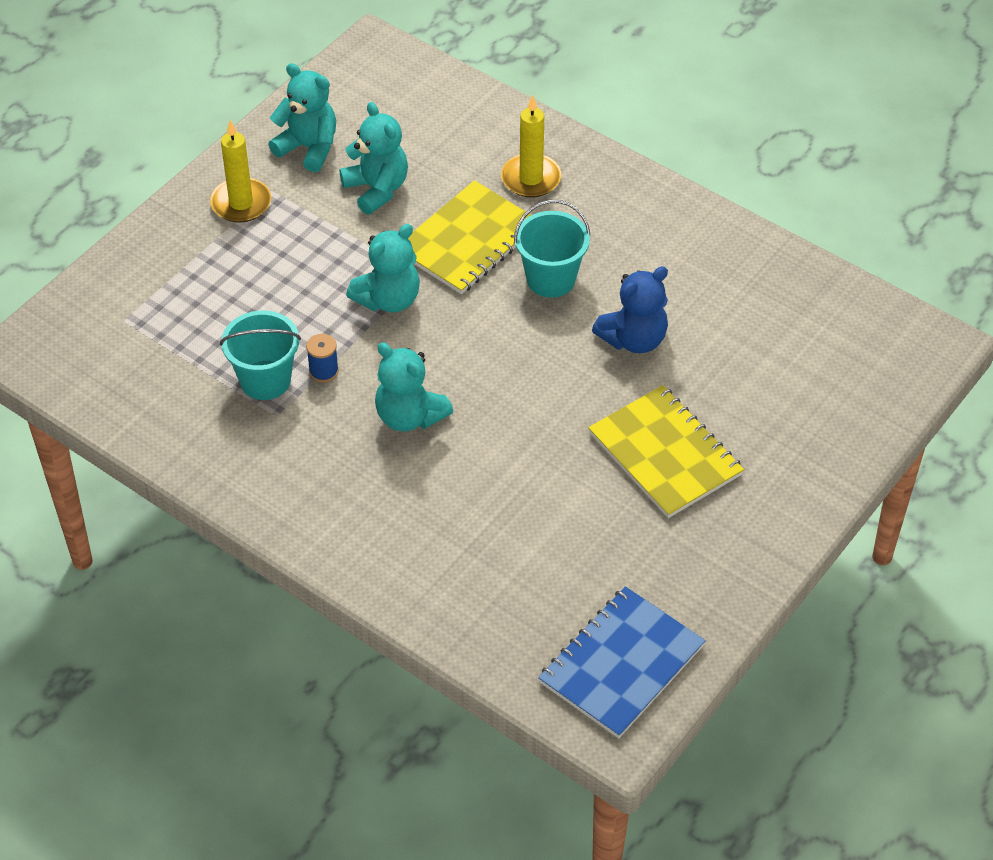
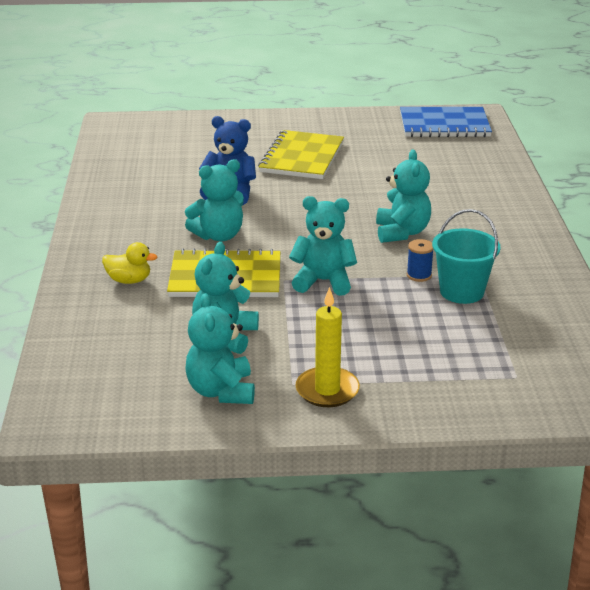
camera: 130 degrees left, 20 degrees down
yellow candle [501,95,561,198] -> yellow duck [102,242,157,284]
turquoise bucket [514,200,591,298] -> turquoise teddy bear [185,159,244,241]

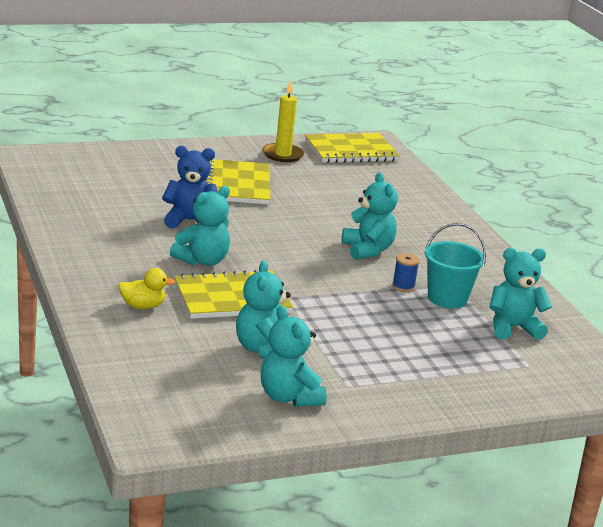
camera: 20 degrees left, 5 degrees down
turquoise teddy bear [289,196,357,296] -> turquoise teddy bear moved to [489,248,552,340]
yellow candle [295,287,360,407] -> yellow candle moved to [263,80,304,162]
blue notebook [400,107,492,137] -> yellow notebook [305,133,400,163]

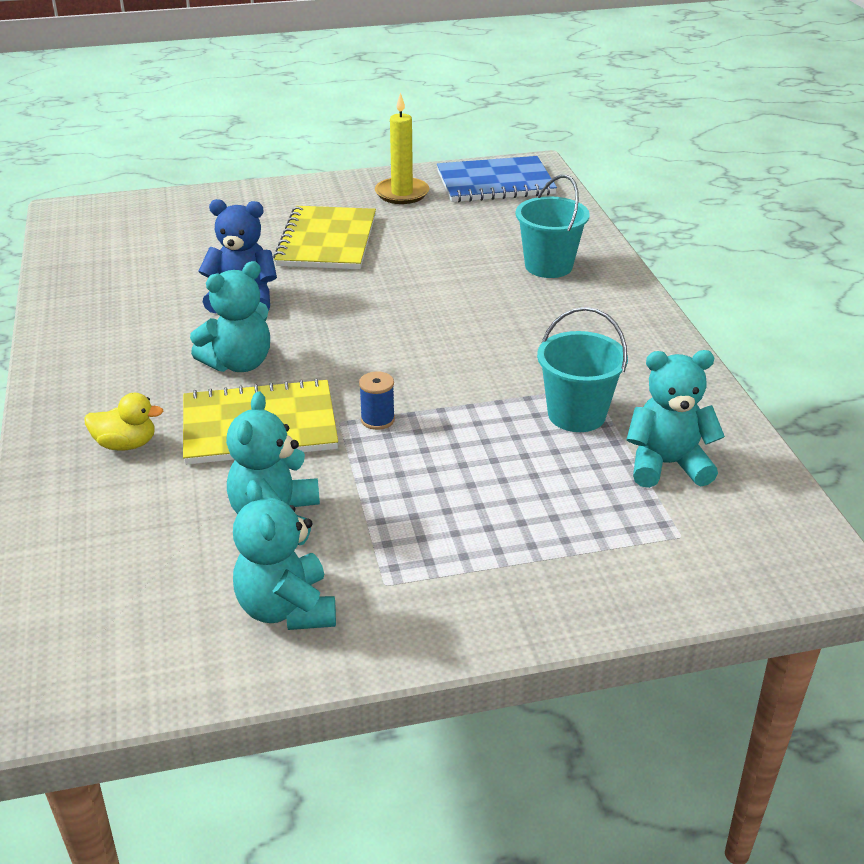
camera: 10 degrees right, 10 degrees up
yellow notebook [305,133,400,163] -> blue notebook [437,156,557,202]
turquoise teddy bear [342,172,398,260] -> none
blue spool [392,253,420,292] -> blue spool moved to [359,372,395,430]
none -> turquoise bucket [516,175,590,278]

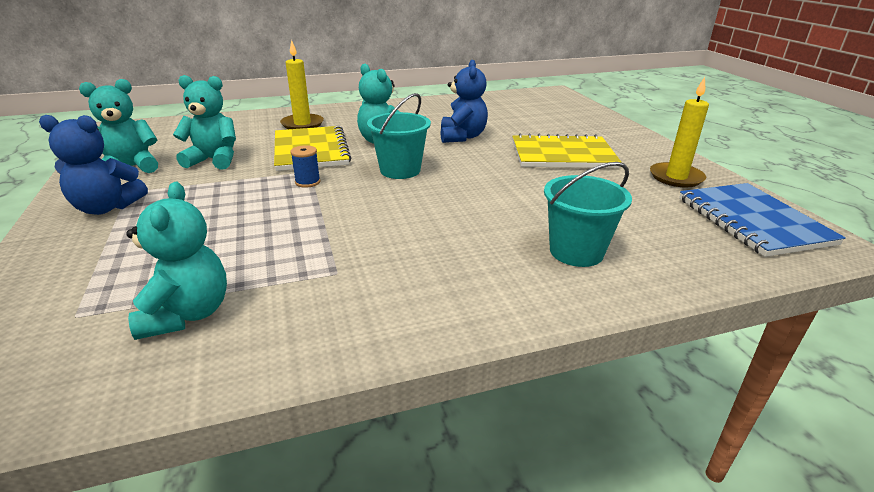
camera: 85 degrees right, 5 degrees down
yellow duck [84,393,164,451] -> yellow candle [280,40,324,129]
turquoise bucket [537,307,628,432] -> turquoise bucket moved to [367,93,431,179]
none -> blue teddy bear [39,115,148,215]

